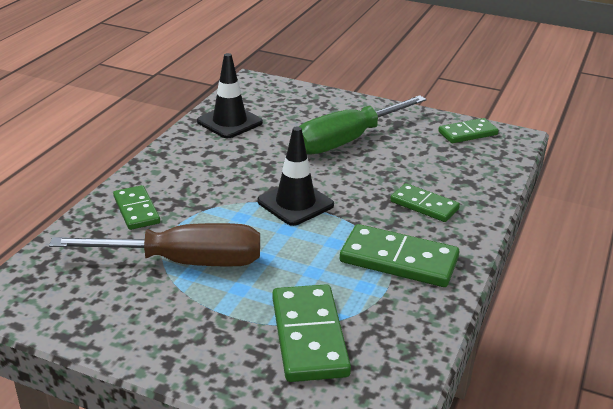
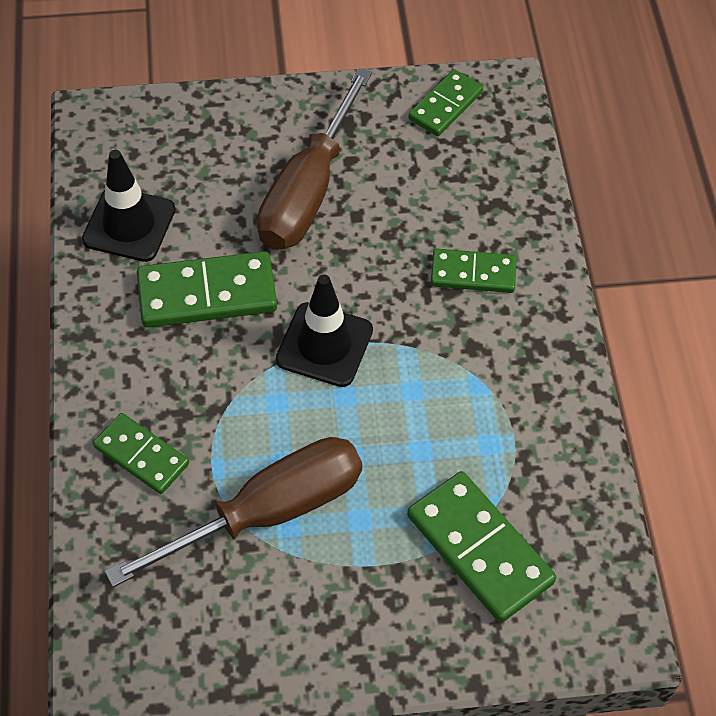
camera: 30 degrees left, 25 degrees up
green screwdriver [299,95,427,155] -> brown screwdriver [257,68,372,250]
green domino [340,224,459,287] -> green domino moved to [137,251,277,328]

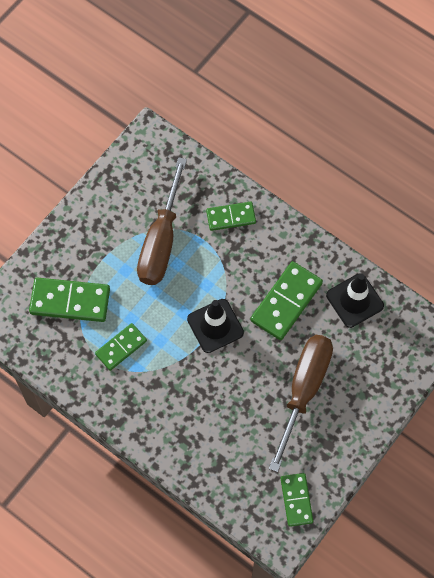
camera: 135 degrees right, 10 degrees up
brown screwdriver [257,68,372,250] -> brown screwdriver turned 45 degrees clockwise [269,335,333,472]
green domino [431,249,516,293] -> green domino moved to [95,323,147,371]

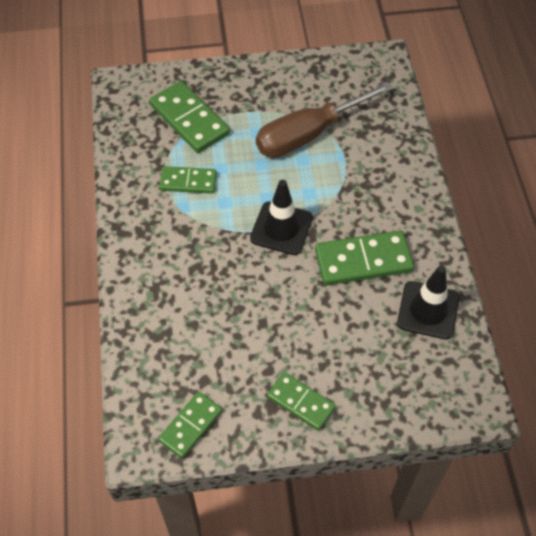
camera: 45 degrees right, 10 degrees down
green domino [206,202,256,231] -> green domino moved to [267,372,336,431]
brown screwdriver [269,335,333,472] -> none

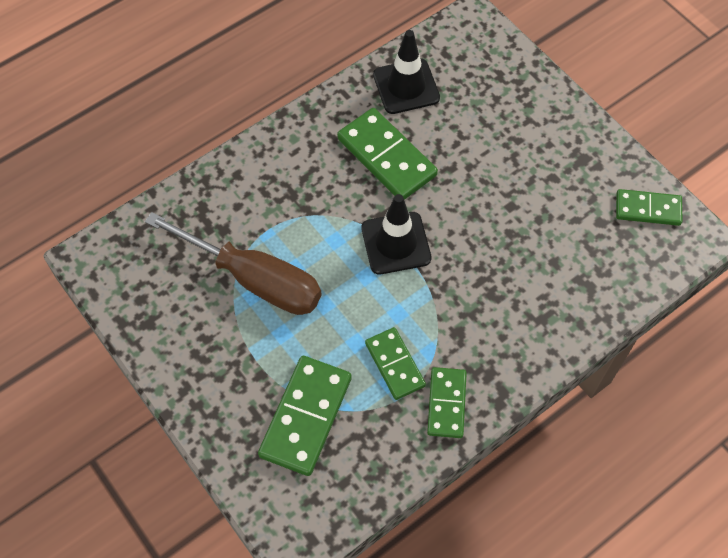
camera: 120 degrees left, 5 degrees up
green domino [267,372,336,431] -> green domino moved to [427,367,467,438]

